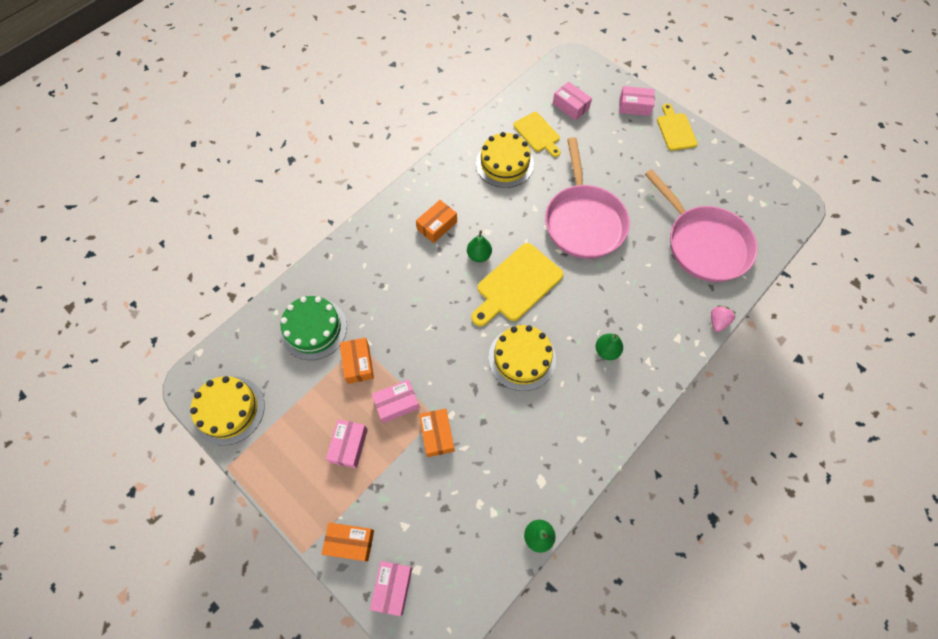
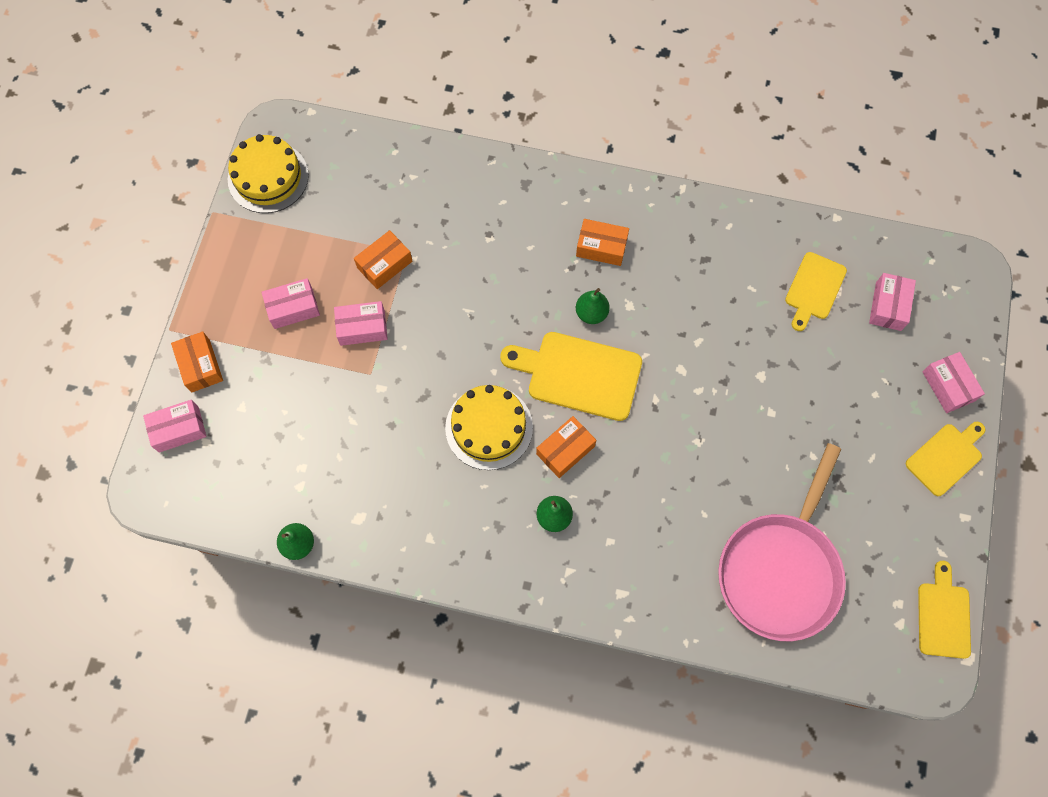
camera: 60 degrees right, 5 degrees up
green cake [280,296,347,360] -> none
pink box [372,379,420,423] -> pink box turned 45 degrees counterclockwise [334,301,388,346]
orange box [419,408,455,457] -> orange box moved to [536,416,596,478]
yellow cake [476,132,534,188] -> none
pink pan [545,137,630,259] -> none
pink strawberry [711,305,736,332] -> none
none -> yellow cutting board [918,561,971,659]

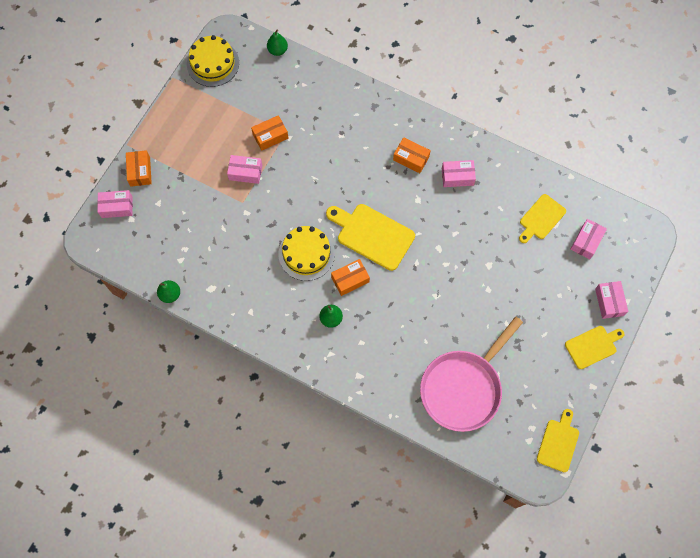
camera: 15 degrees right, 0 degrees up
pink box [262,278,320,329] -> pink box moved to [442,160,476,187]
green pear [576,288,610,324] -> green pear moved to [267,29,288,56]

